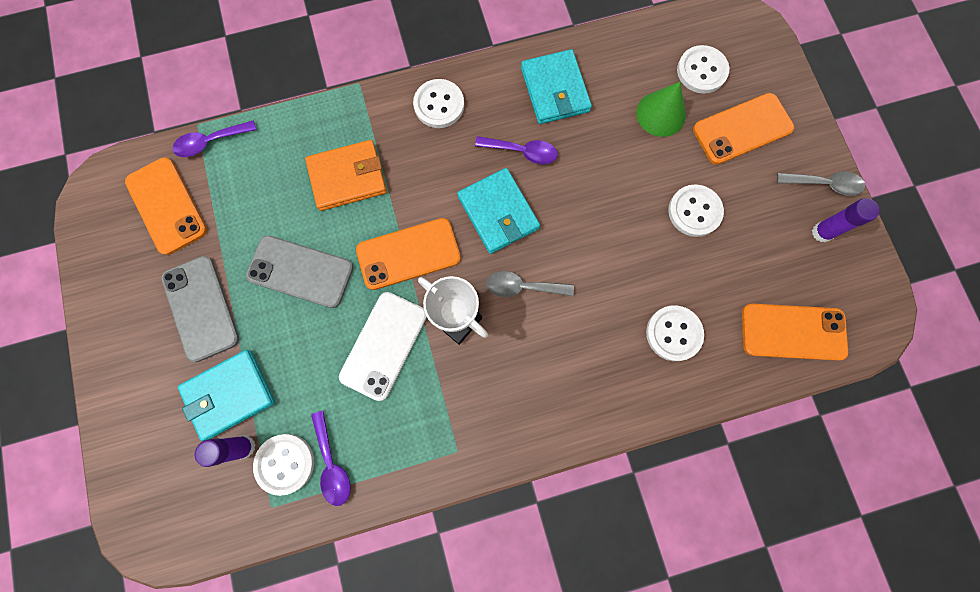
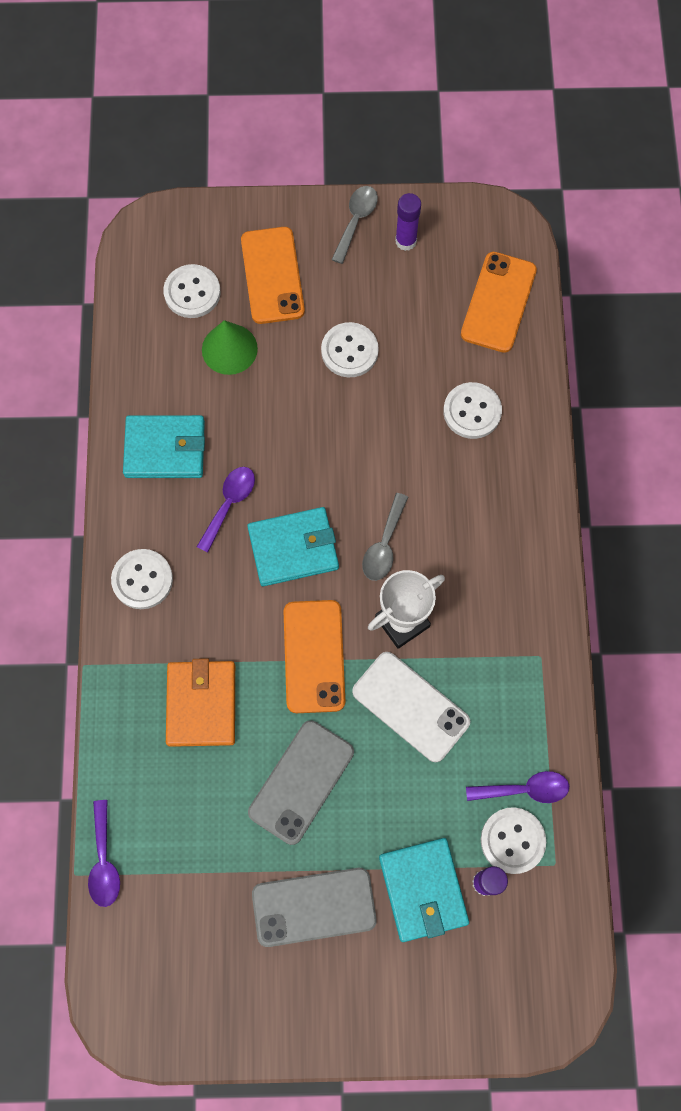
camera: 75 degrees left, 5 degrees down
orange phone [125,157,207,255] -> none

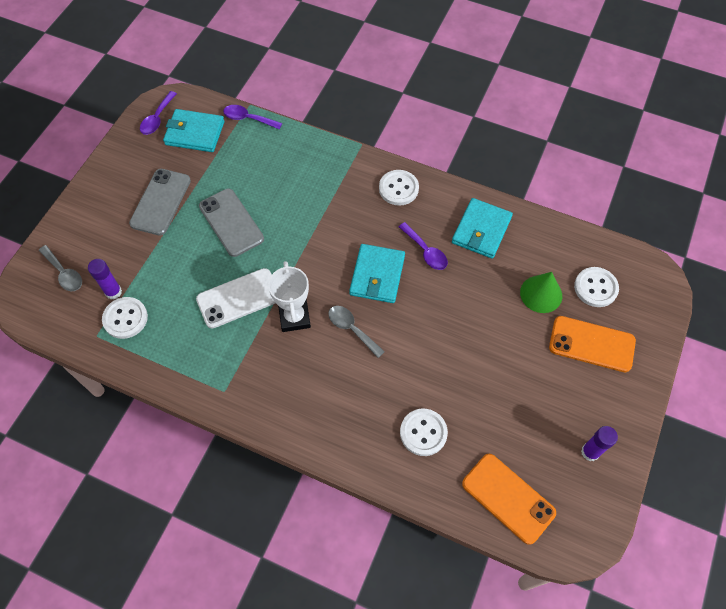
camera: 115 degrees right, 10 degrees down
orange wallet [166,658,235,747] -> none
orange phone [284,600,345,713] -> none
white button [321,322,379,377] -> none
grey spoon [331,186,378,264] -> grey spoon moved to [39,245,82,291]
turquoise wallet [379,838,469,942] -> turquoise wallet moved to [163,109,225,152]
purple spoon [466,771,569,803] -> purple spoon moved to [140,91,177,135]

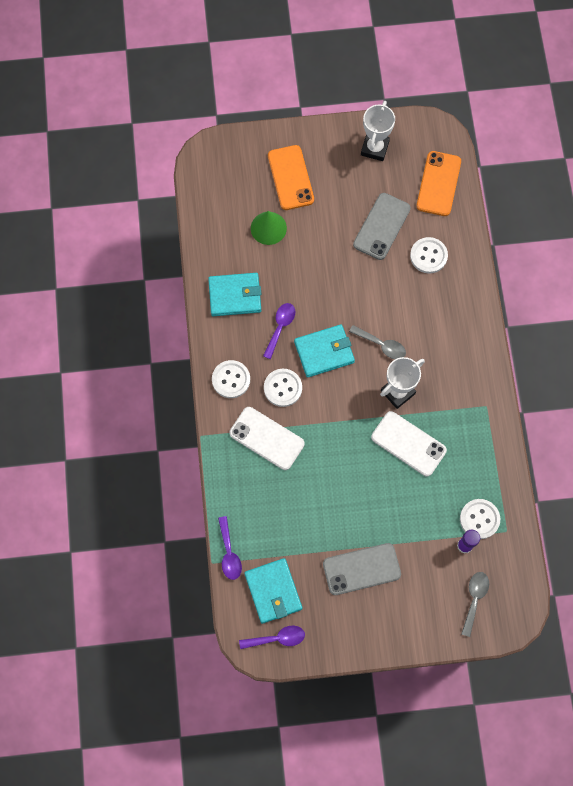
camera: 120 degrees left, 10 degrees up
grey phone [199,189,264,257] -> grey phone moved to [353,193,411,260]
grey spoon [328,306,385,358] -> grey spoon turned 75 degrees counterclockwise [349,325,406,359]
white button [574,267,619,307] -> white button moved to [264,369,302,407]
purple glue stick [581,426,618,461] -> white trophy [361,101,395,161]
none -> white phone [229,407,305,470]

